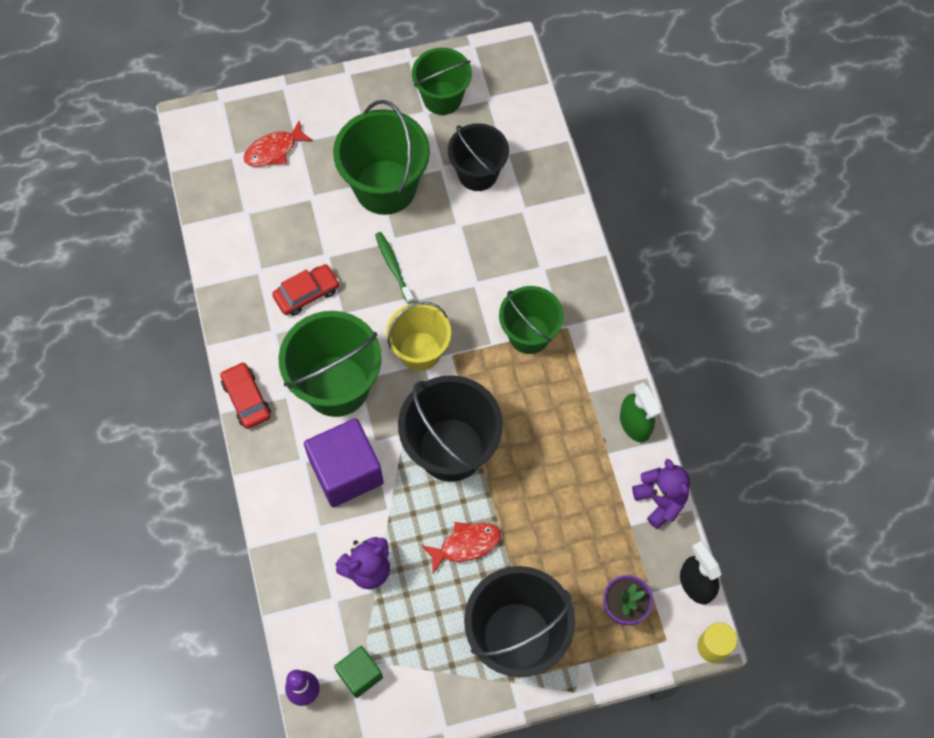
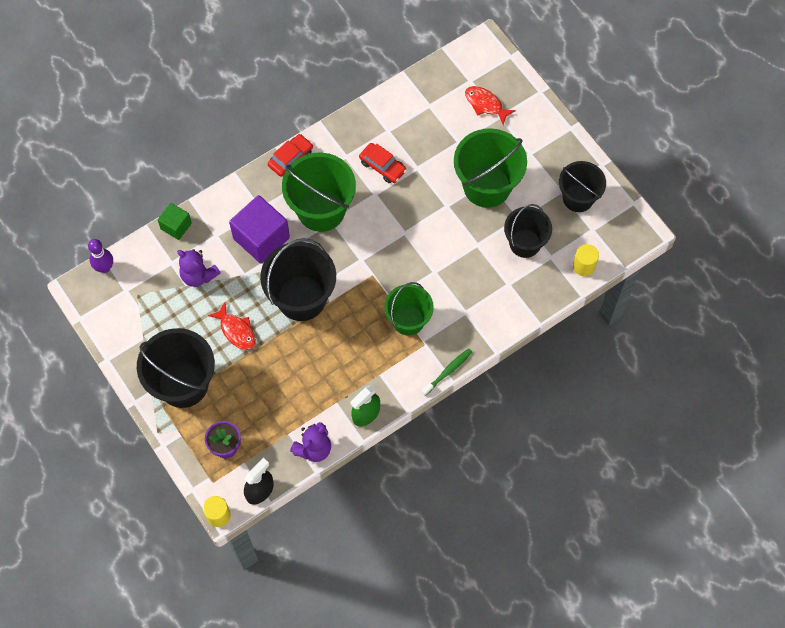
camera: 70 degrees right, 0 degrees up
green cube [334,646,383,698] -> green cube moved to [158,203,192,240]
green toothbrush [375,232,414,304] -> green toothbrush moved to [422,348,472,396]
yellow bucket [386,302,451,371] -> none
green bucket [412,48,472,115] -> black bucket [559,161,606,212]
none -> yellow cylinder [573,244,599,276]

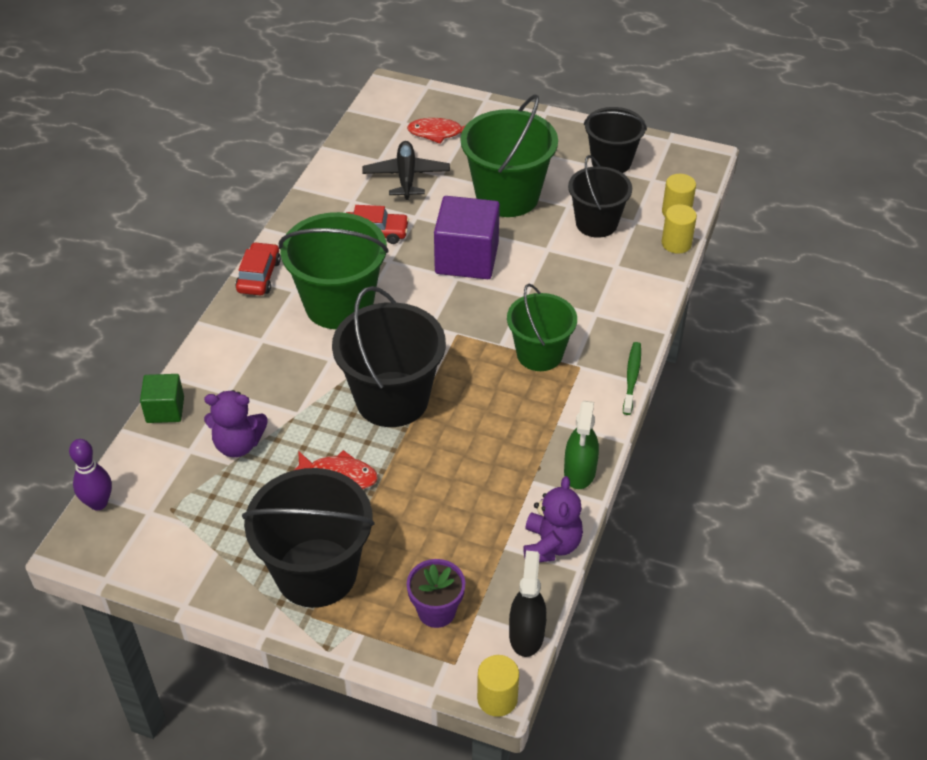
camera: 35 degrees left, 20 degrees down
purple cube [229,195,290,264] -> purple cube moved to [434,196,500,279]
none -> black plane [363,141,450,200]
none -> yellow cylinder [662,204,697,254]

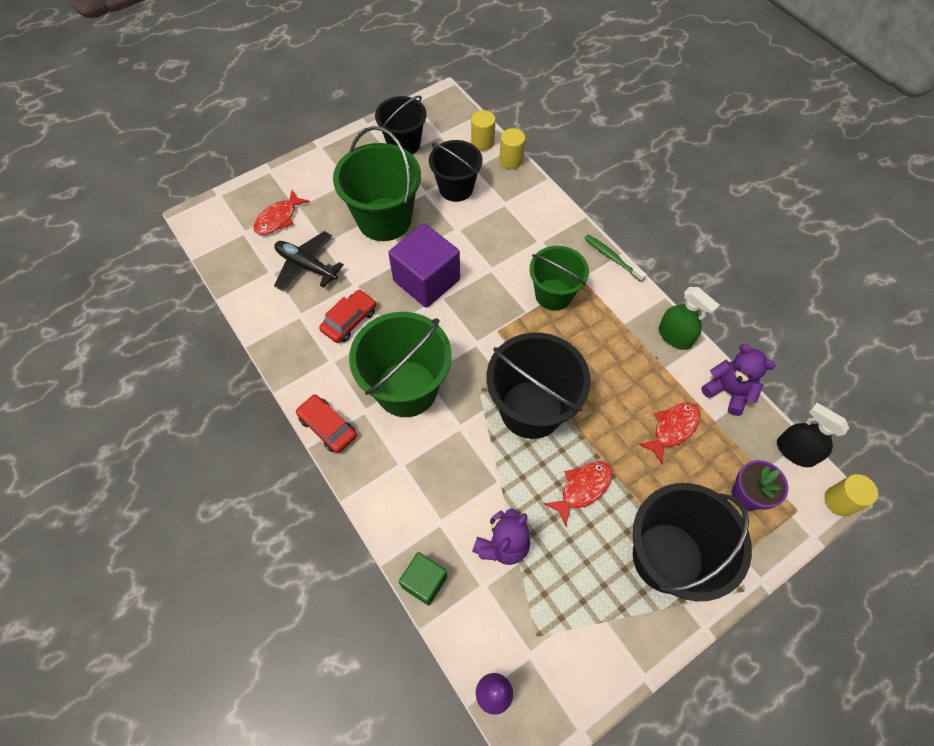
camera: 55 degrees left, 15 degrees up
none -> red fish [638,402,700,464]

